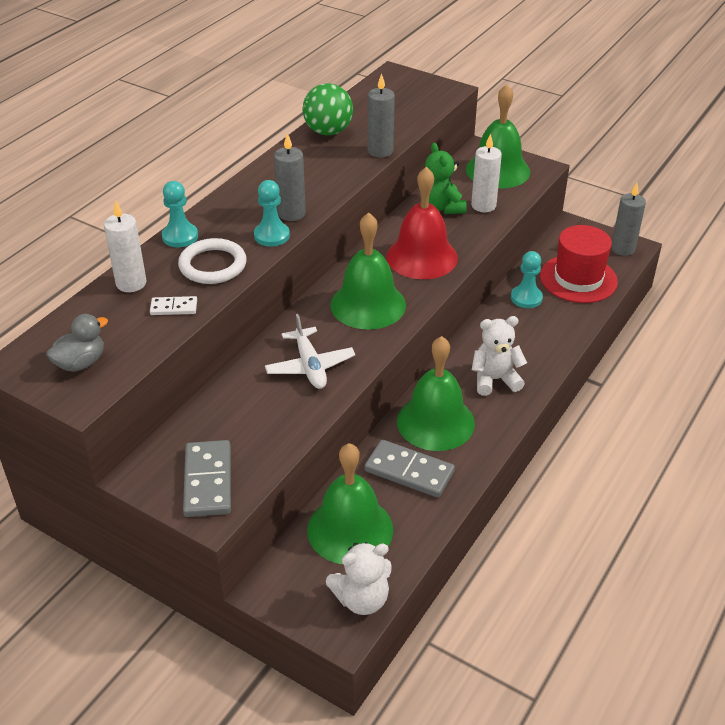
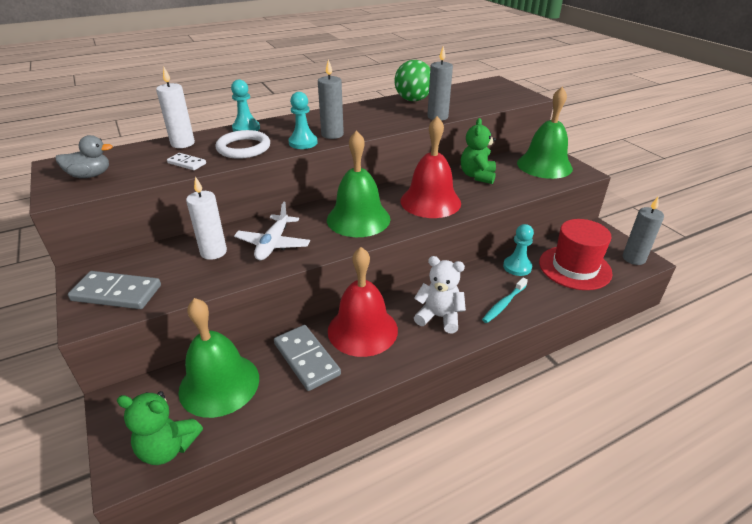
camera: 30 degrees right, 5 degrees down
grey domino [183,440,231,517] -> grey domino turned 75 degrees clockwise [68,271,161,309]
white teddy bear [326,542,392,615] -> green teddy bear [117,391,203,465]
green bell [397,336,475,451] -> red bell [328,247,398,357]
white candle [471,133,502,212] -> white candle moved to [186,176,227,260]
none -> turquoise toothbrush [482,278,528,323]

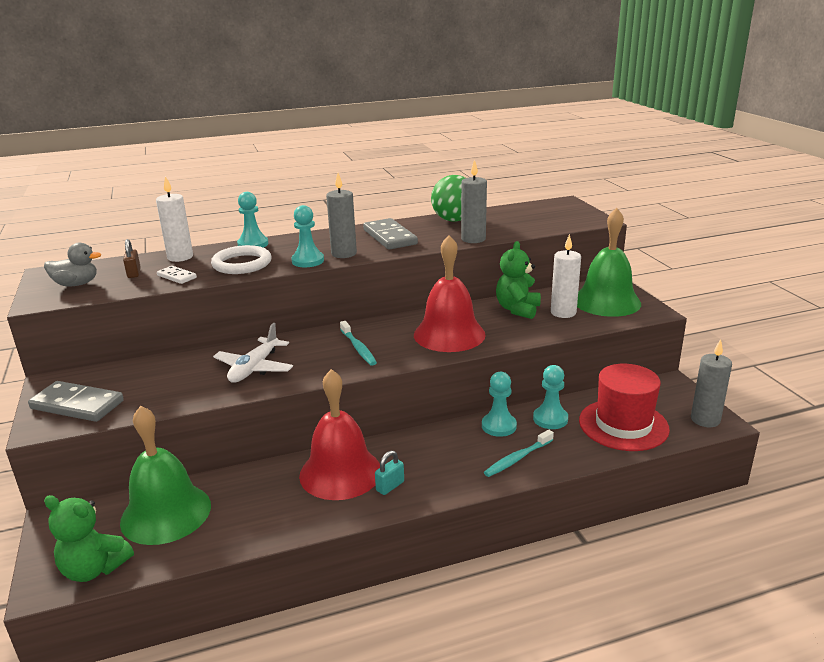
camera: 10 degrees right, 10 degrees down
white candle [186,176,227,260] -> white candle moved to [551,234,581,318]
grey domino [274,325,341,391] -> grey domino moved to [363,218,418,250]
green bell [327,130,390,237] -> turquoise toothbrush [340,321,377,366]
white teddy bear [414,256,466,333] -> none
none -> brown padlock [123,239,141,278]
none -> turquoise padlock [375,451,404,495]
none -> turquoise pawn [482,372,517,437]

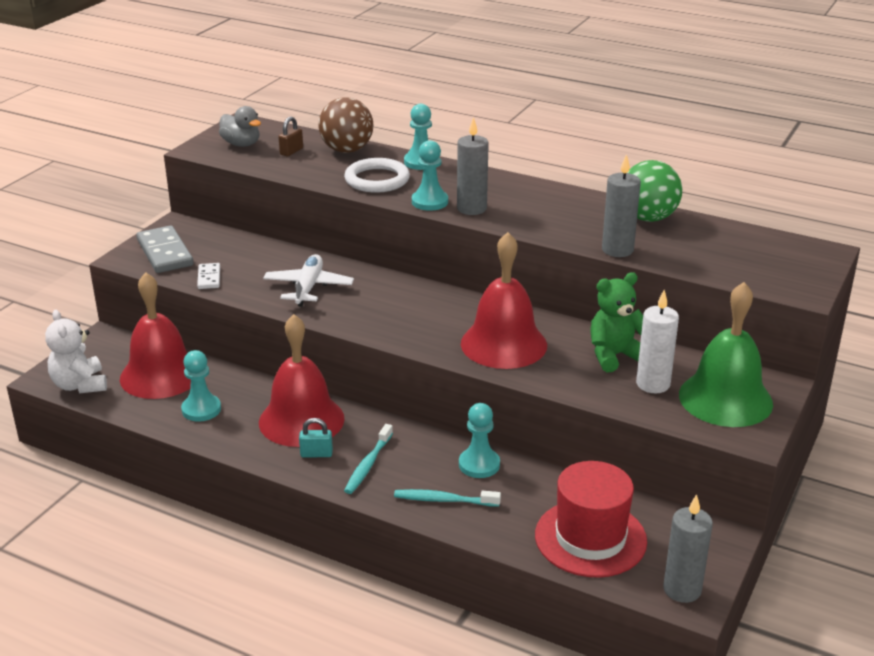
camera: 45 degrees right, 5 degrees up
green teddy bear [44,495,134,582] -> white teddy bear [45,310,107,393]
green bell [120,406,211,545] -> red bell [120,272,191,399]
white candle [156,176,193,262] -> brown ball [318,97,373,153]
white domino [157,266,197,284] -> white domino moved to [197,263,220,289]
white plane [213,323,293,383] -> white plane turned 120 degrees clockwise [263,254,354,307]
turquoise toothbrush [340,321,377,366] -> turquoise toothbrush moved to [344,424,393,494]
grey domino [363,218,418,250] -> none
turquoise pawn [533,365,568,429] -> turquoise pawn moved to [181,350,221,422]

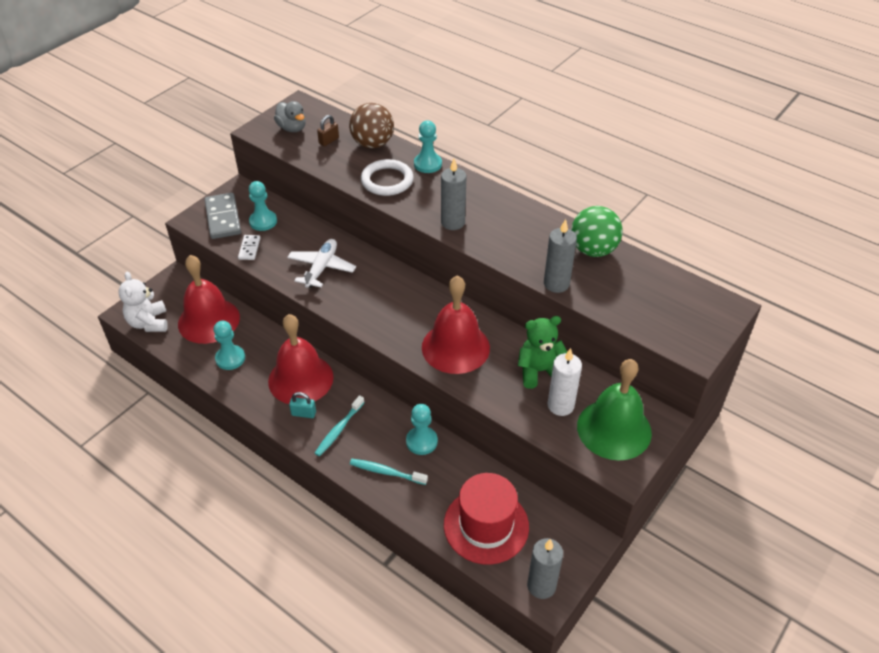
camera: 10 degrees right, 15 degrees up
turquoise pawn [412,140,448,211] -> turquoise pawn moved to [249,181,277,231]

